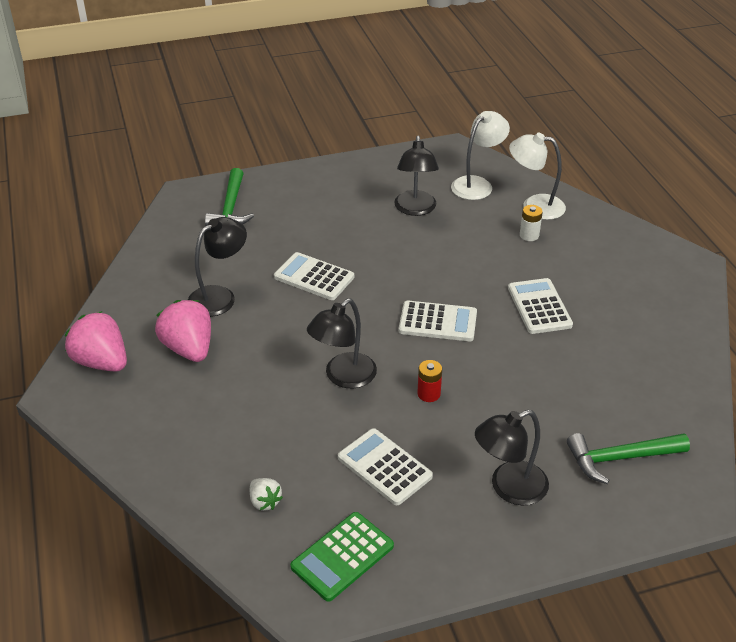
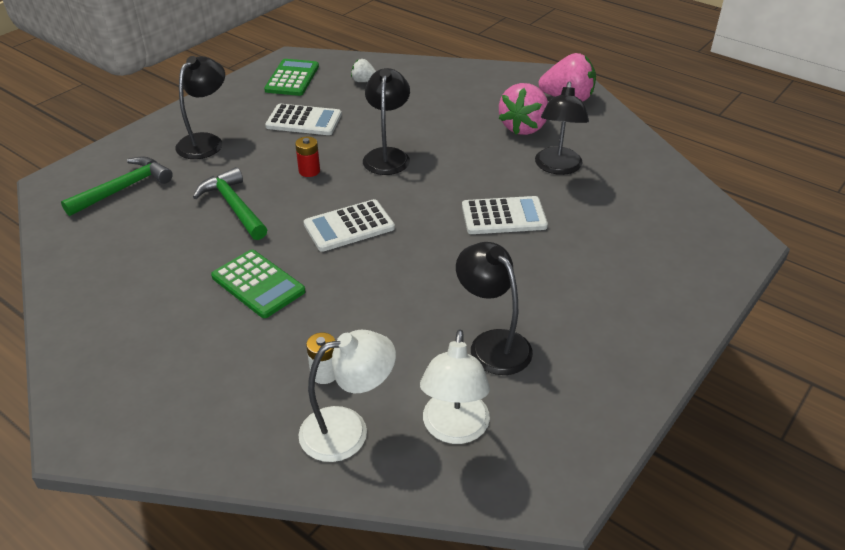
camera: 145 degrees right, 0 degrees up
pink strawberry [155,300,211,362] -> pink strawberry turned 90 degrees clockwise [498,83,548,135]
green hammer [205,168,254,226] -> green hammer moved to [193,167,267,240]
white calculator [508,278,573,334] -> green calculator [211,249,306,318]

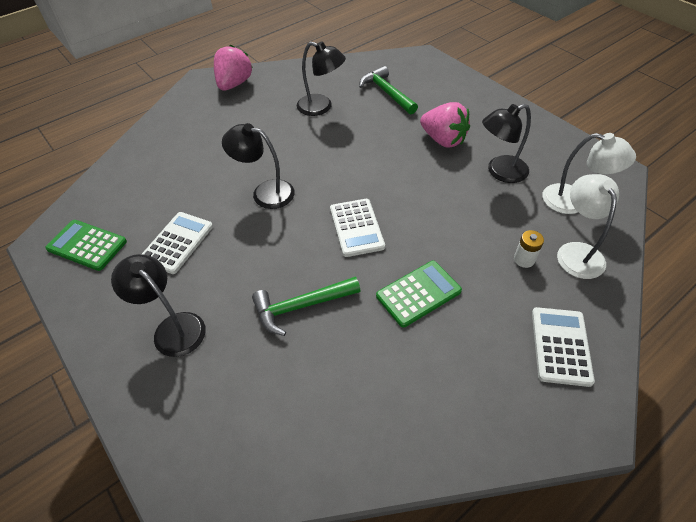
camera: 75 degrees left, 10 degrees up
green hammer [61,156,173,216] -> green hammer moved to [359,66,418,114]
red battery [295,137,320,177] -> none
white strawberry [351,59,376,82] -> none
white calculator [462,196,548,234] -> white calculator moved to [532,307,595,387]
pink strawberry [498,83,548,135] -> pink strawberry moved to [420,102,470,148]

